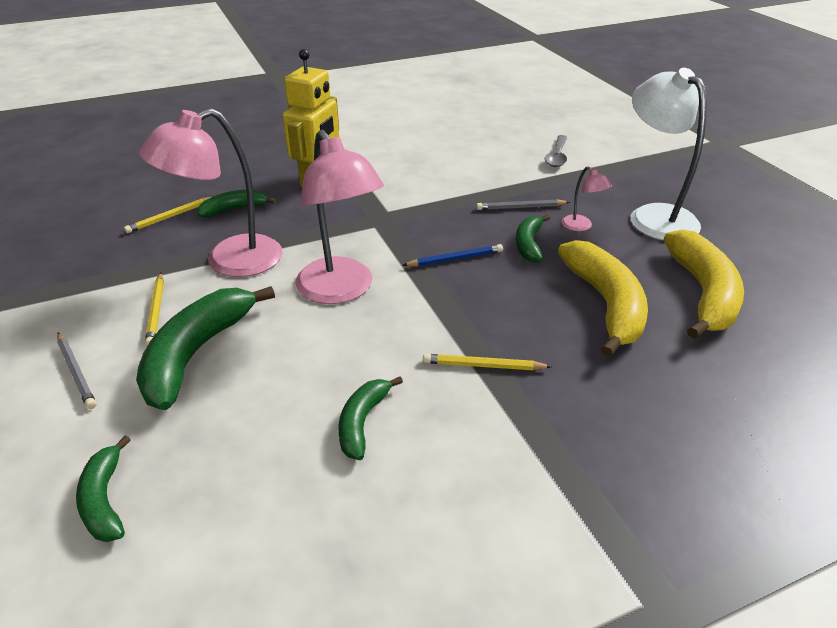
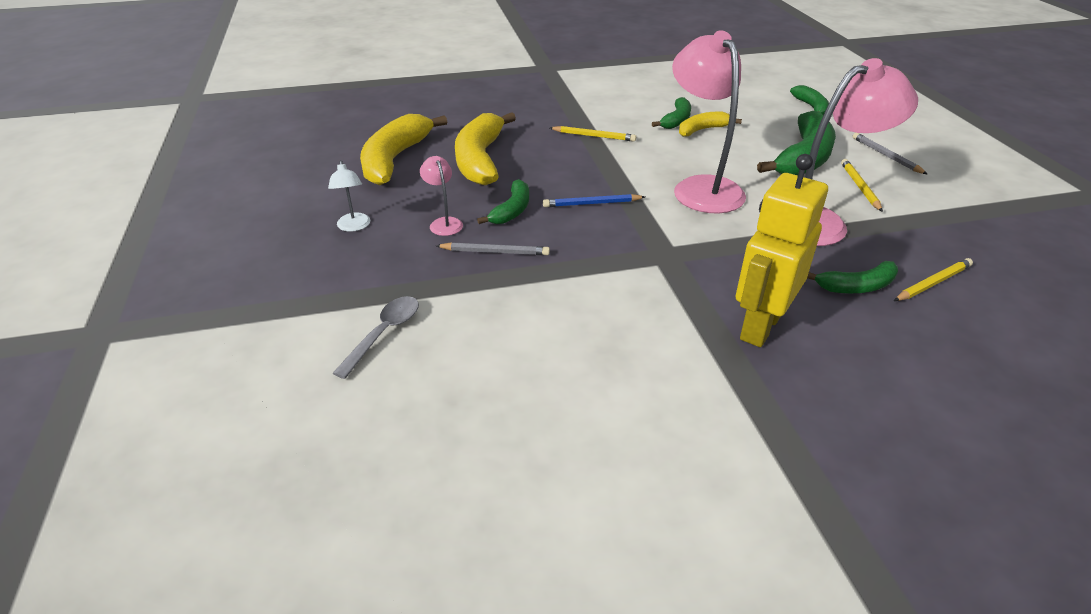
camera: 170 degrees left, 0 degrees up
white lamp [631,68,707,240] -> white lamp [328,160,370,232], size x0.44
none -> yellow banana [679,112,742,137]

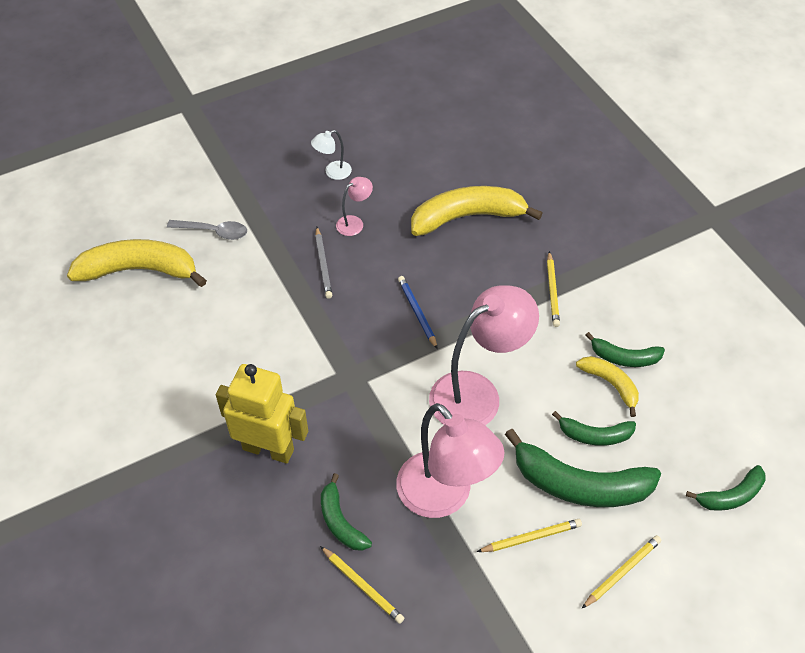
camera: 75 degrees right, 15 degrees up
yellow banana [360,114,447,185] -> yellow banana moved to [67,239,207,287]
green banana [477,179,529,224] -> green banana moved to [552,411,636,446]
grey pencil [853,133,928,175] -> yellow pencil [582,535,661,608]

